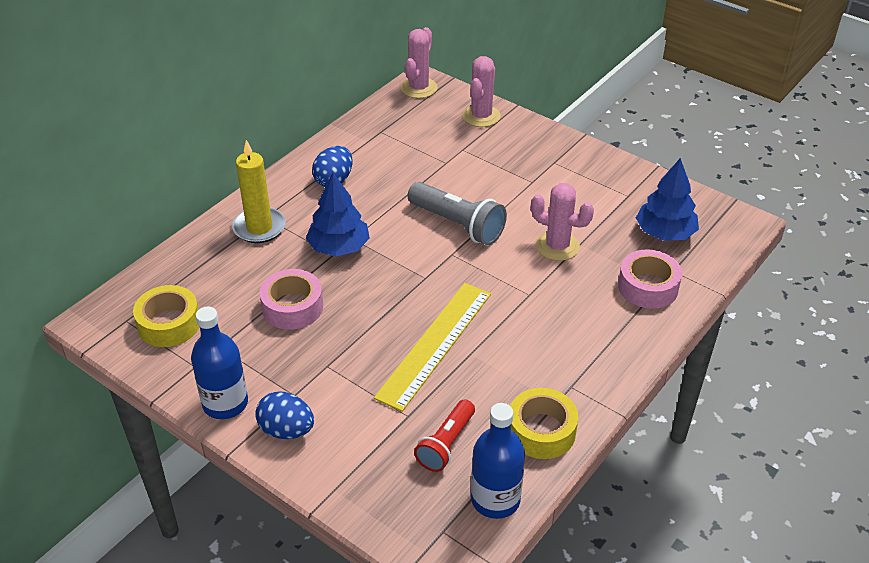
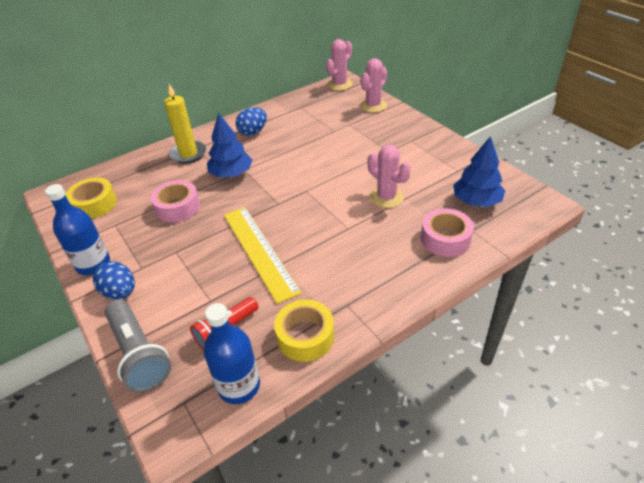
camera: 20 degrees right, 0 degrees up
yellow ruler [374,283,491,412] -> yellow ruler turned 75 degrees counterclockwise [224,207,301,304]
grey flashlight [407,182,507,245] -> grey flashlight moved to [105,300,171,392]

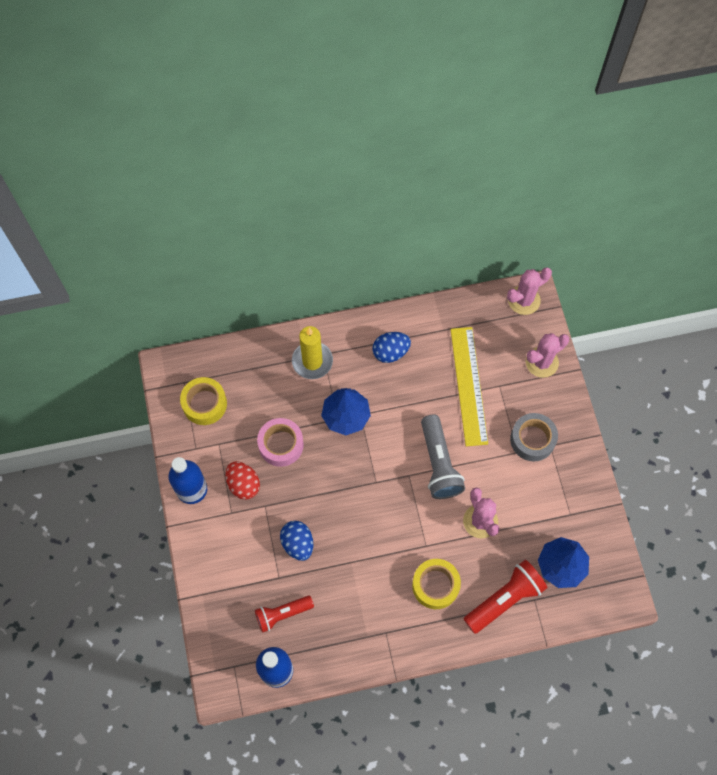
camera: 20 degrees right, 25 degrees up
blue egg [93,261,135,300] -> blue egg moved to [280,521,313,561]
grey flashlight [105,300,171,392] -> grey flashlight moved to [421,415,465,499]
yellow ruler [224,207,301,304] -> yellow ruler moved to [450,327,488,446]
yellow tape [274,300,334,362] -> yellow tape moved to [412,559,461,609]
pink tape [421,208,474,257] -> red flashlight [463,560,548,634]
none -> red egg [225,461,260,500]
none -> grey tape [510,413,558,461]

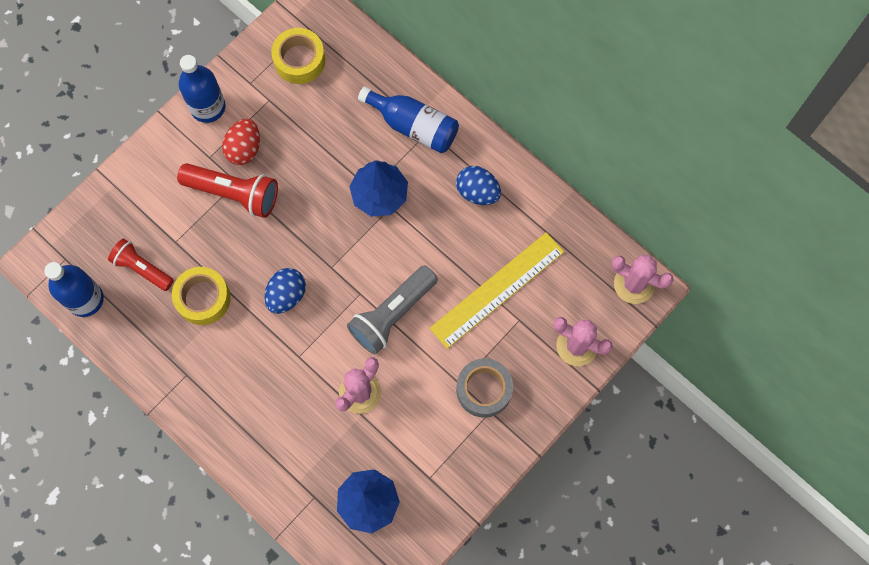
camera: 55 degrees right, 5 degrees up
pink tape [257,418,304,467] -> none
blue egg [280,521,313,561] -> blue egg moved to [265,268,306,314]
yellow candle [292,326,333,379] -> blue bottle [358,86,459,153]
yellow tape [412,559,461,609] -> yellow tape moved to [172,267,231,325]
red flashlight [463,560,548,634] -> red flashlight moved to [177,163,278,218]

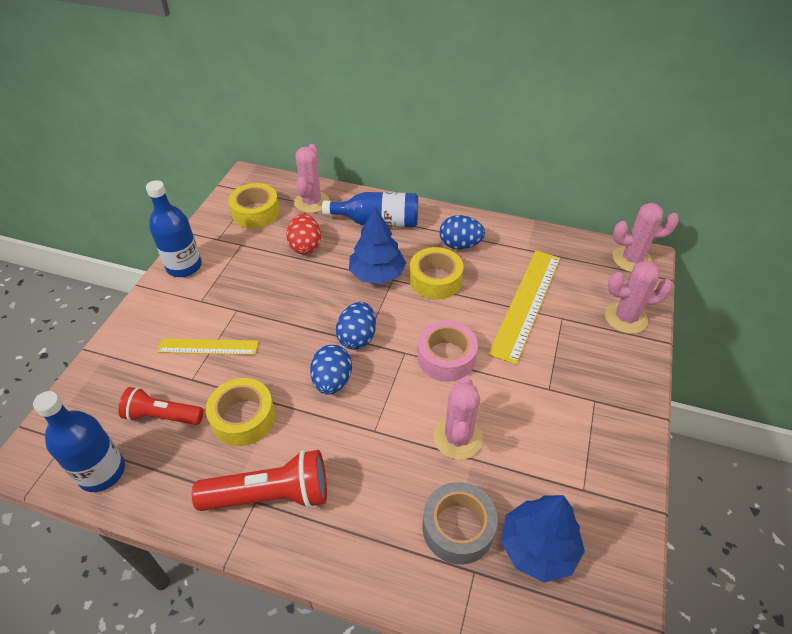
camera: 25 degrees left, 25 degrees down
red flashlight [177,163,278,218] -> red flashlight moved to [192,450,327,511]
red egg [222,119,260,165] -> red egg moved to [287,214,321,255]
grey flashlight [347,265,438,354] -> pink tape [417,320,478,381]
grey tape [456,358,513,418] -> grey tape moved to [423,482,498,565]
none -> yellow ruler [157,338,259,355]
none -> pink cactus [294,144,330,213]
none -> blue egg [336,302,376,350]
none -> yellow tape [410,247,463,300]

